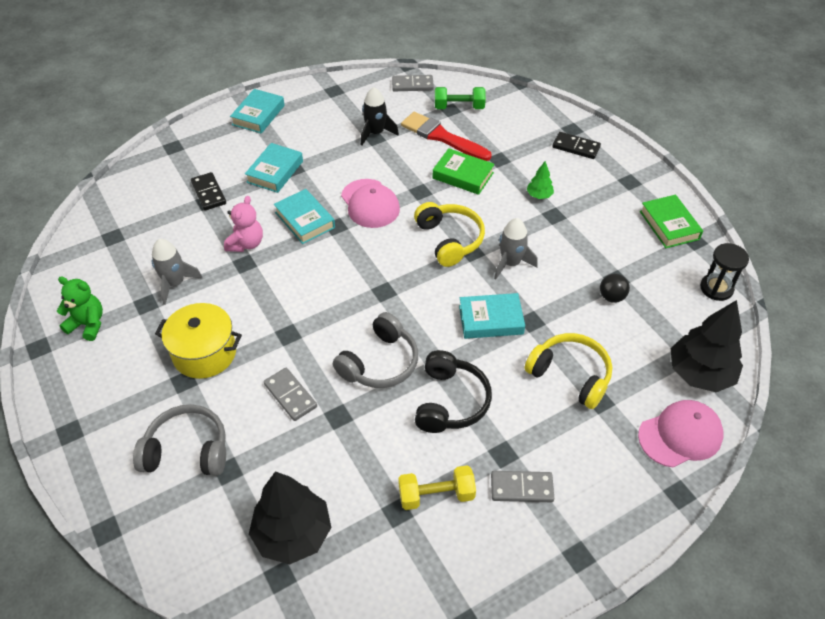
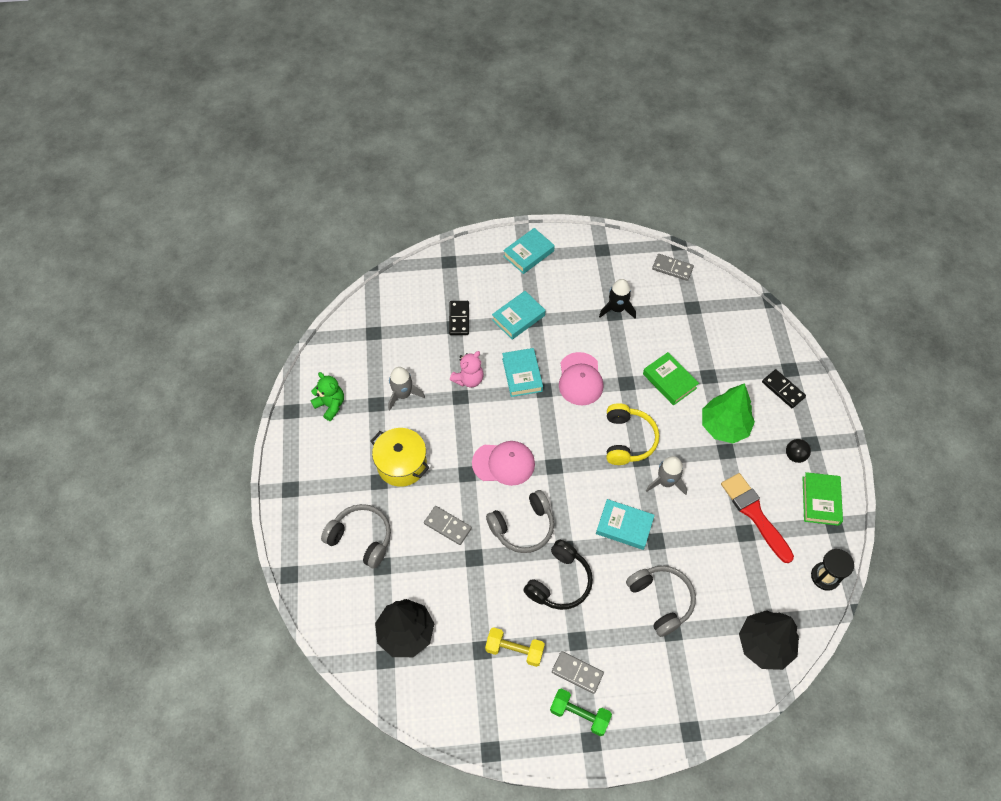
camera: 25 degrees right, 10 degrees up
grey domino [264,368,317,421] -> grey domino turned 45 degrees counterclockwise [424,506,472,545]
red brush [401,112,492,161] -> red brush moved to [721,473,794,563]
green dumbbell [435,87,486,109] -> green dumbbell moved to [550,688,612,736]
yellow headphones [524,333,612,409] -> grey headphones [626,566,696,637]
green tree [526,161,554,199] -> green tree [702,383,755,443], size x2.15
black ball [600,274,630,303] -> black ball moved to [786,439,811,463]
pink cap [638,400,723,468] -> pink cap moved to [472,441,535,486]

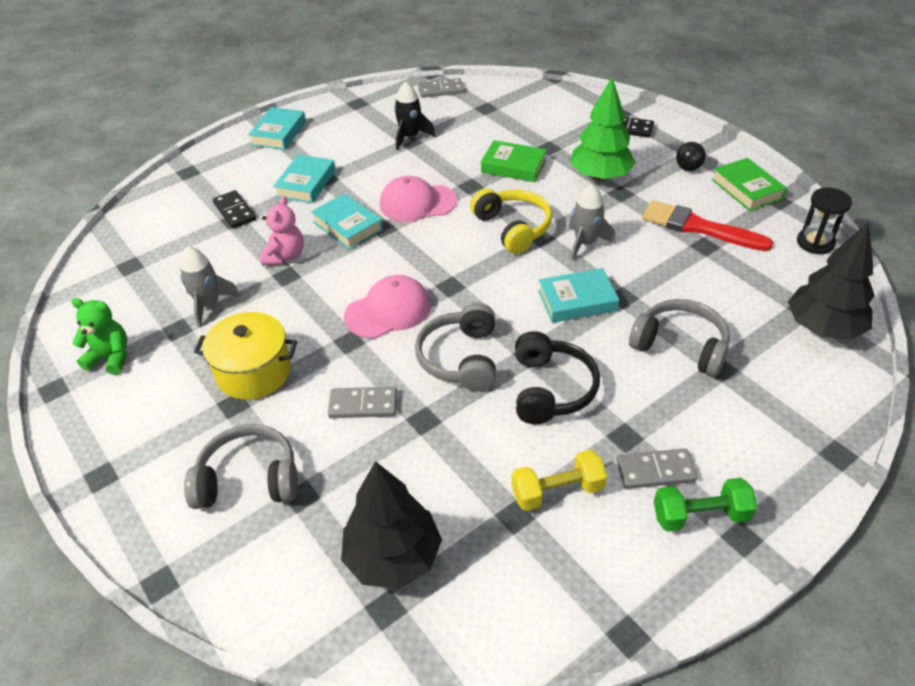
camera: 30 degrees left, 15 degrees down
grey headphones [486,490,554,553] -> grey headphones turned 150 degrees clockwise [415,303,496,391]
pink cap [559,352,603,405] -> pink cap turned 120 degrees clockwise [380,176,457,222]

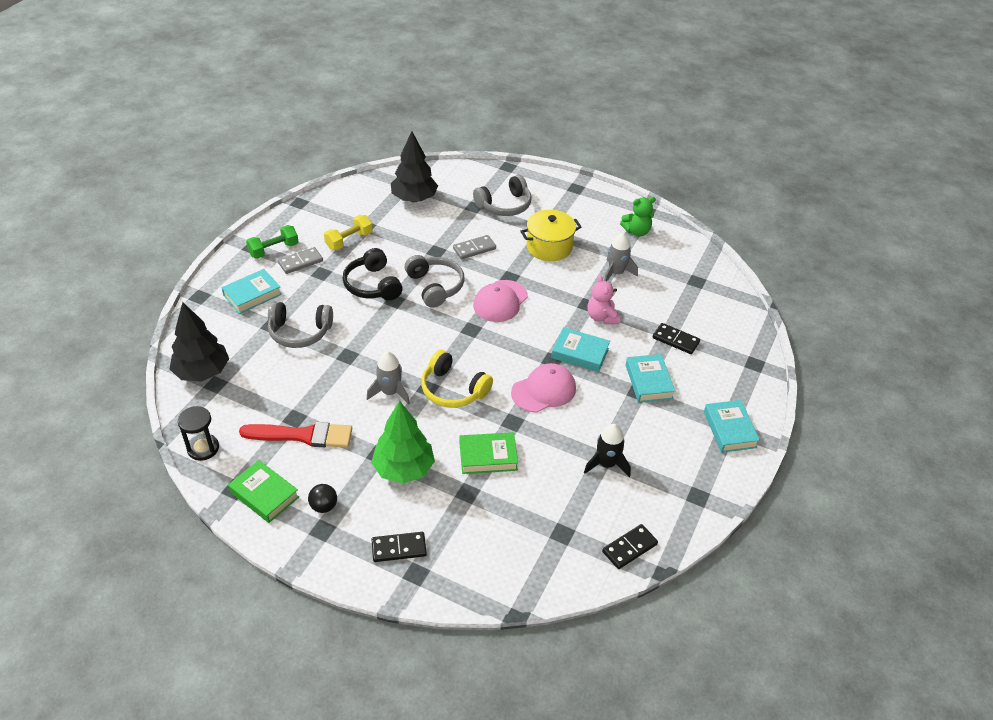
camera: 150 degrees right, 0 degrees up
grey domino [418,78,464,98] -> black domino [602,524,658,569]
turquoise book [538,268,619,323] -> turquoise book moved to [221,269,282,314]

